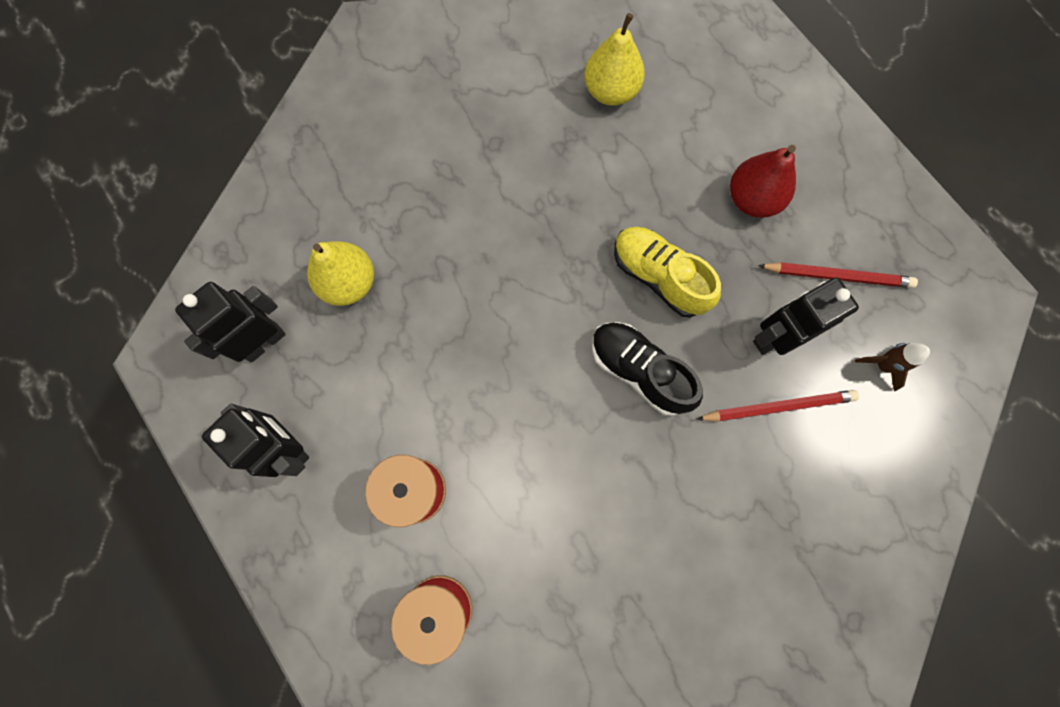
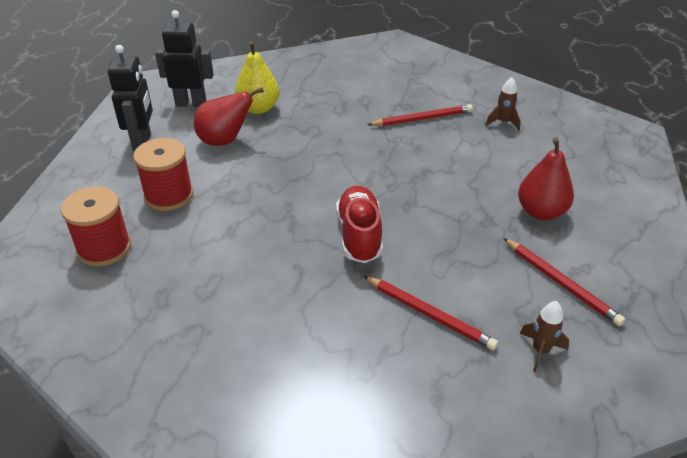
camera: 45 degrees right, 35 degrees down
yellow pear [584,13,645,106] -> brown rocket [485,77,521,130]
black shoe [592,322,703,416] -> red shoe [336,186,383,263]
yellow shoe [614,226,721,318] -> none
black robot [753,277,859,355] -> none
none -> red pear [194,87,264,146]
none -> red pencil [367,104,473,126]

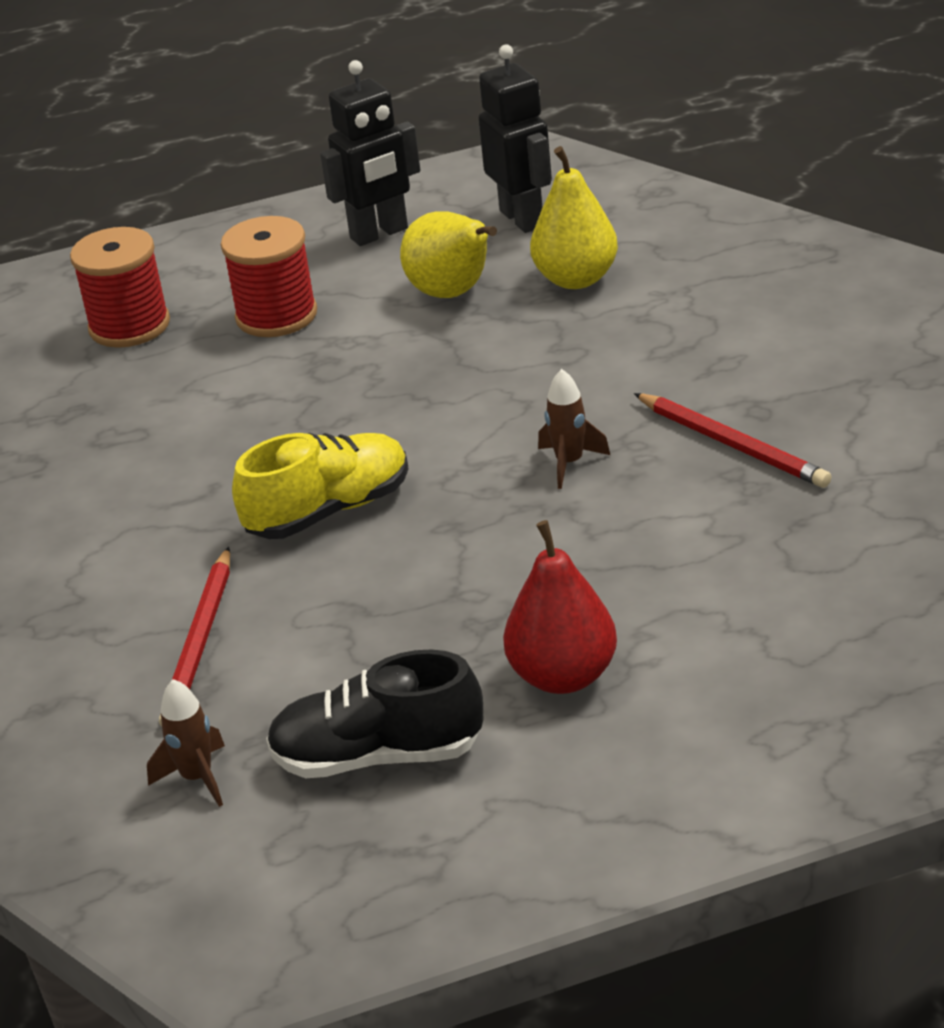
camera: 65 degrees right, 5 degrees down
red pear [194,87,264,146] -> yellow pear [400,211,497,298]
red shoe [336,186,383,263] -> yellow shoe [232,433,409,539]
brown rocket [485,77,521,130] -> brown rocket moved to [538,369,610,489]
red pencil [503,238,625,326] -> black shoe [266,650,483,778]

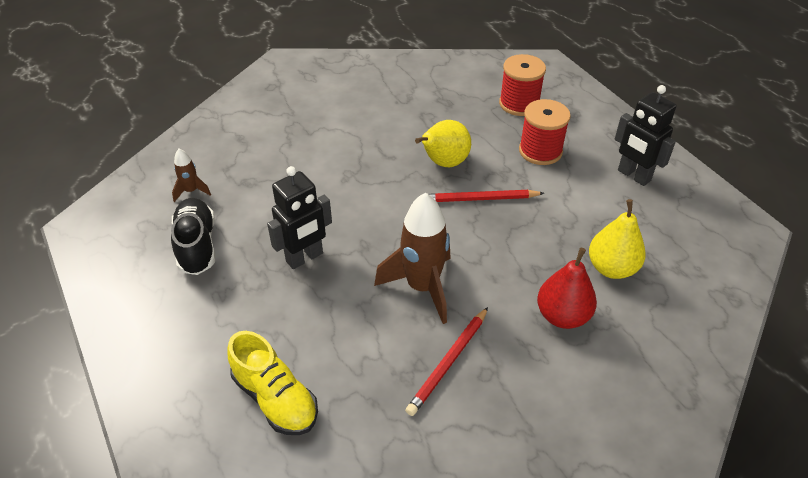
camera: 75 degrees right, 10 degrees up
red pencil [159,547,230,727] -> red pencil moved to [429,190,544,202]
yellow shoe [232,433,409,539] -> yellow shoe moved to [227,331,318,435]
yellow pear [400,211,497,298] -> yellow pear moved to [415,120,471,167]
black robot [478,44,552,233] -> black robot moved to [267,166,332,269]
red pear [503,520,617,694] -> red pear moved to [537,248,597,329]
brown rocket [538,369,610,489] -> brown rocket [374,192,451,324], size x2.07

